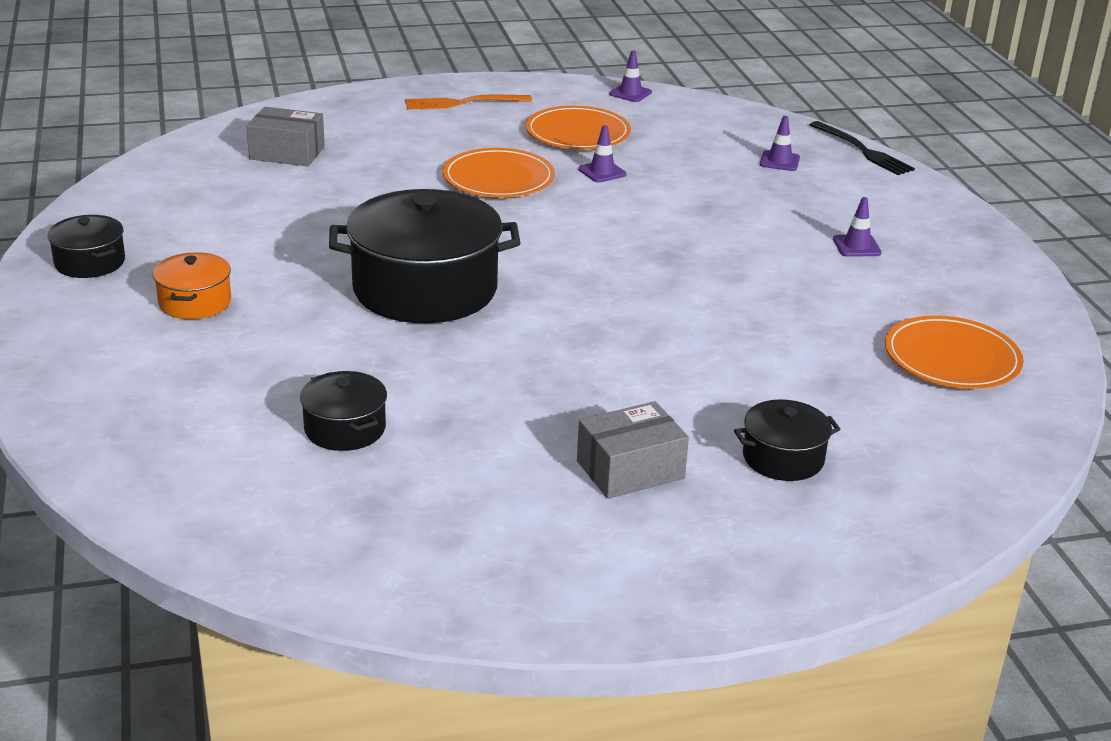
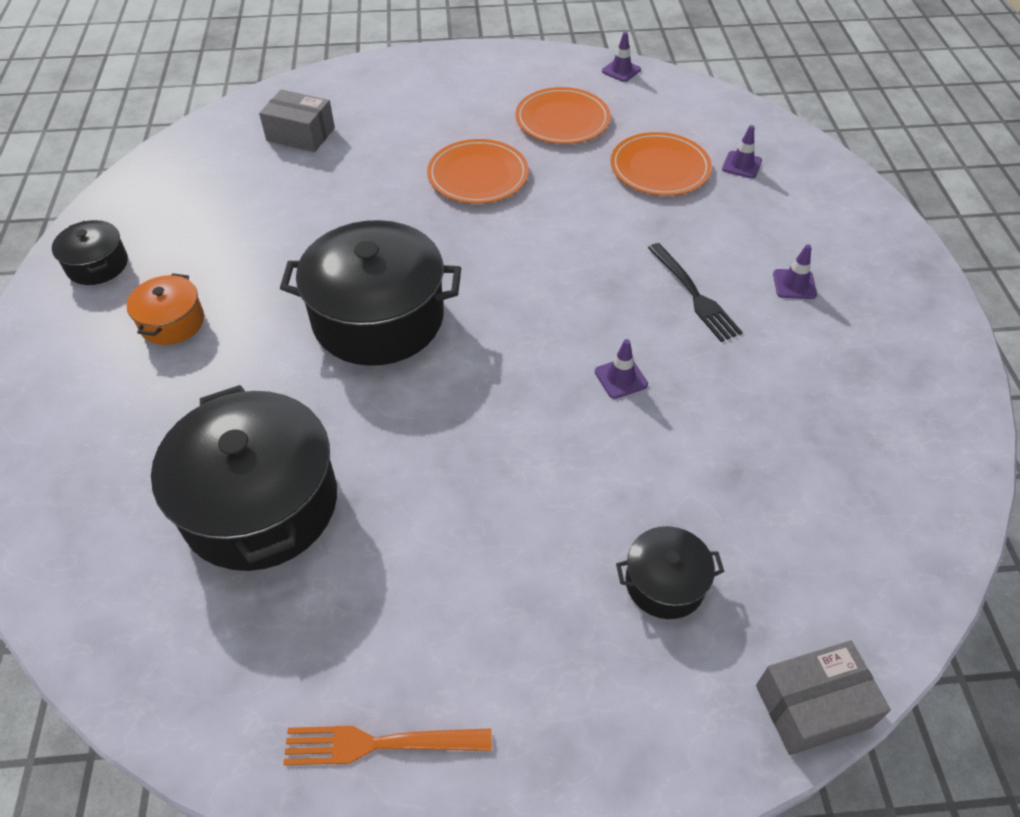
camera: 10 degrees right, 20 degrees up
black pot [300,371,387,451] -> black pot [151,385,337,571], size x2.07
orange fork [405,95,532,110] -> orange fork moved to [283,726,492,765]
grey box [577,401,689,499] -> grey box moved to [756,640,891,755]
purple traffic cone [578,125,627,183] -> purple traffic cone moved to [595,339,648,399]
black fork [810,121,915,175] -> black fork moved to [648,243,743,342]
orange plate [885,315,1024,389] -> orange plate moved to [610,132,712,196]

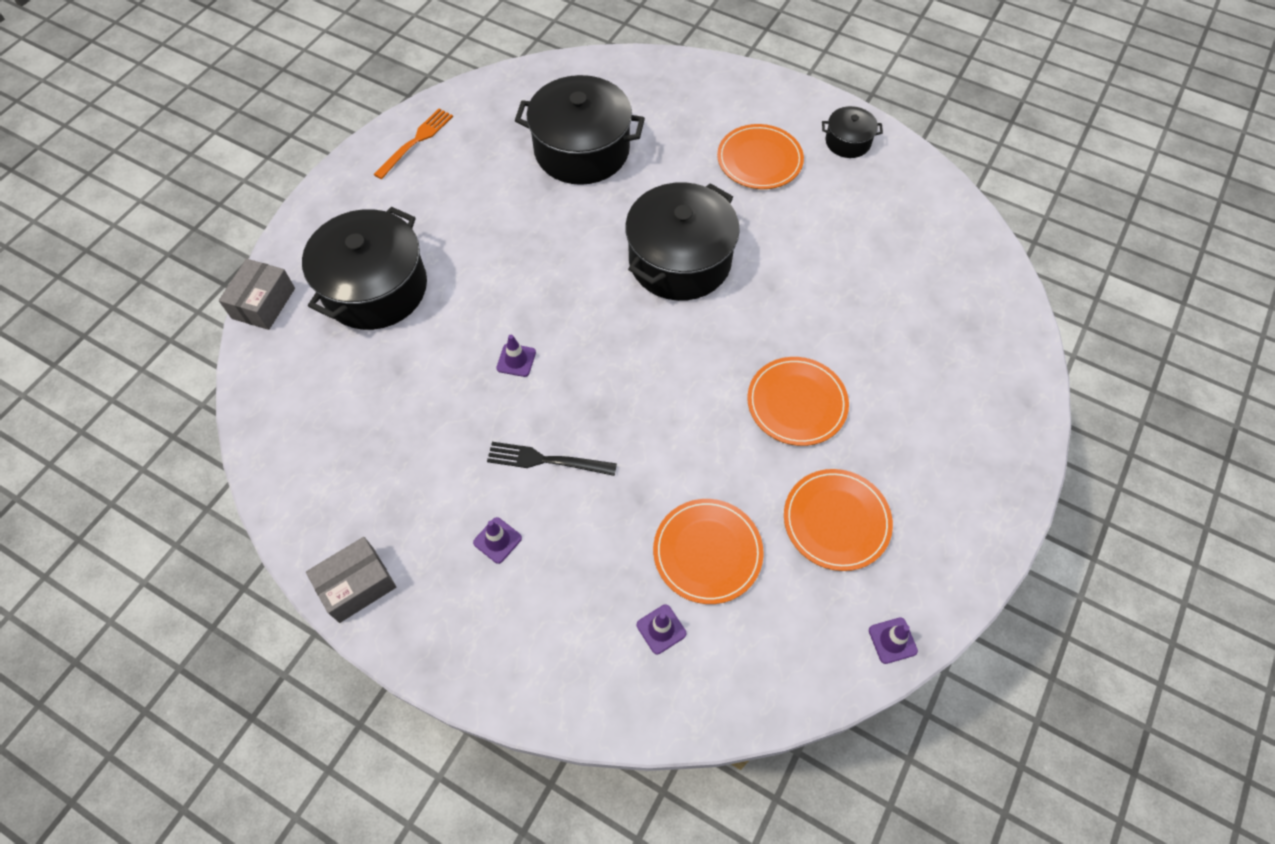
camera: 125 degrees right, 10 degrees up
orange pot [127,273,204,345] -> orange plate [717,124,804,189]
grey box [259,89,335,152] -> grey box moved to [306,537,396,623]
black pot [616,526,724,619] -> black pot [302,207,427,330], size x2.07

